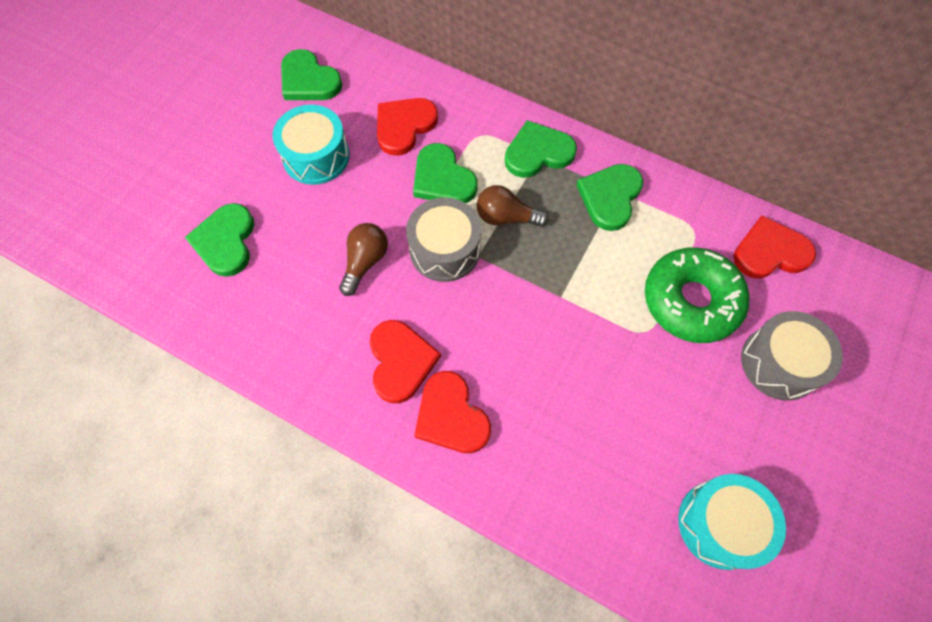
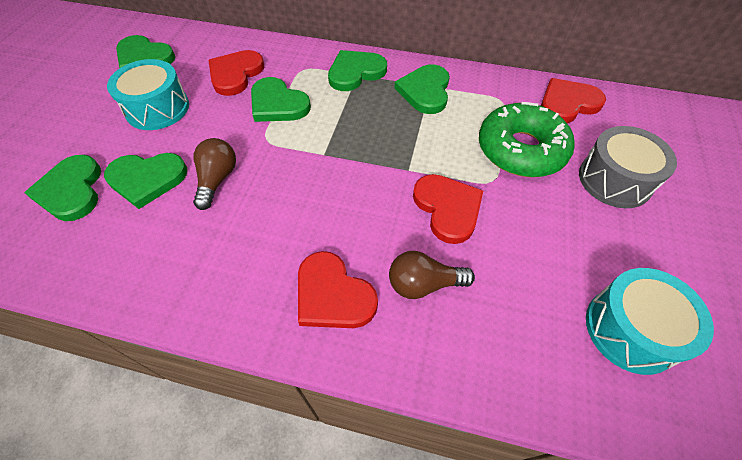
camera: 15 degrees left, 10 degrees down
red heart [369,320,441,403] -> red heart moved to [413,174,483,244]
grey drum [406,197,481,282] -> none
brown light bulb [477,185,549,227] -> brown light bulb moved to [389,251,475,299]
none -> green heart [104,153,187,209]

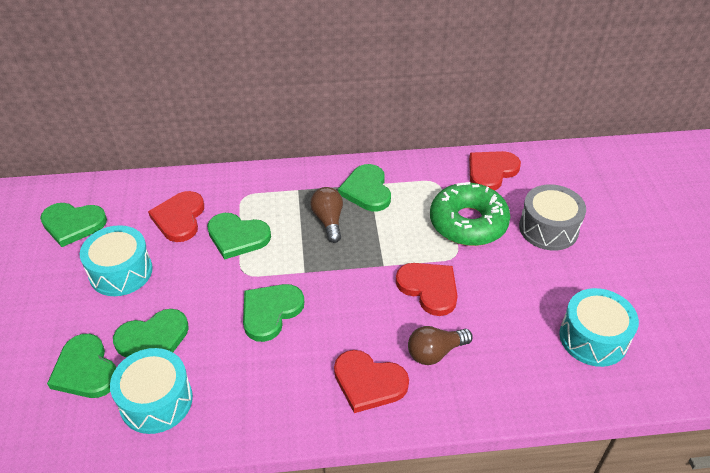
camera: 20 degrees left, 10 degrees down
brown light bulb [193,138,236,210] -> brown light bulb moved to [310,187,343,243]
green heart [328,50,387,91] -> green heart moved to [243,284,304,342]
none -> turquoise drum [110,348,193,434]

